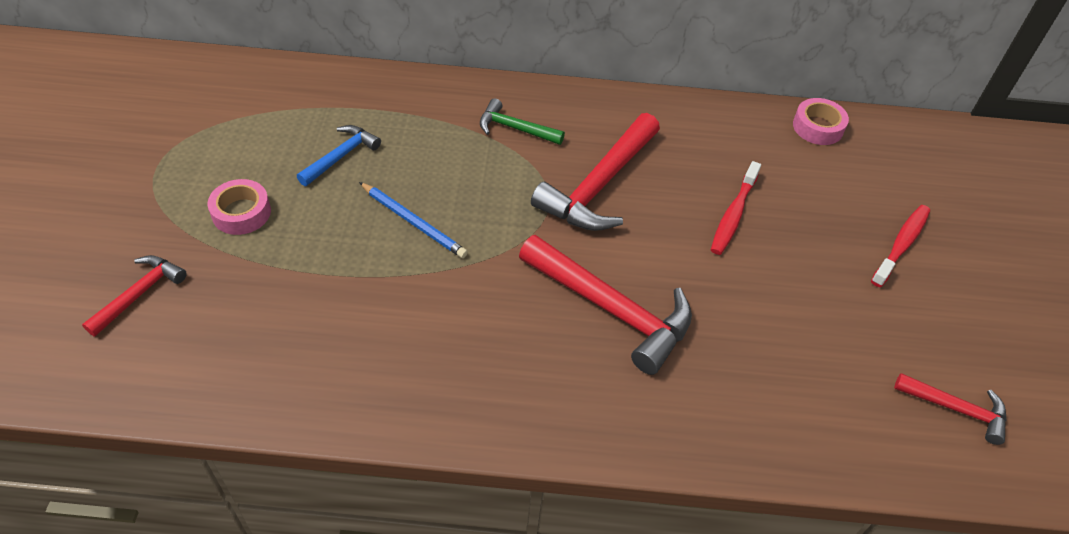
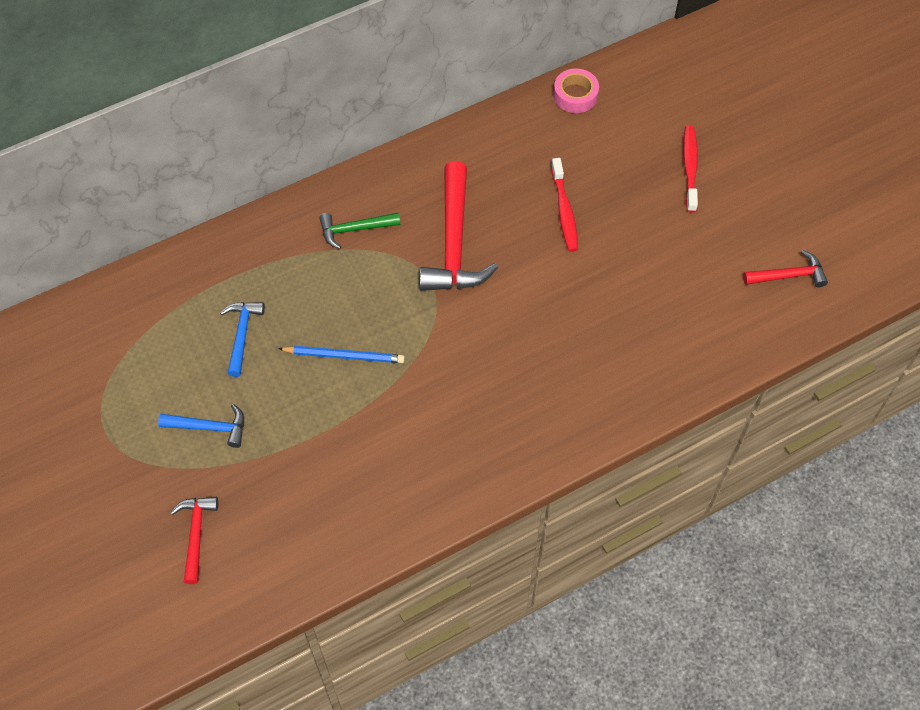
camera: 30 degrees left, 10 degrees up
pink tape [208,179,271,235] -> blue hammer [158,404,244,448]
red hammer [519,235,692,375] -> none

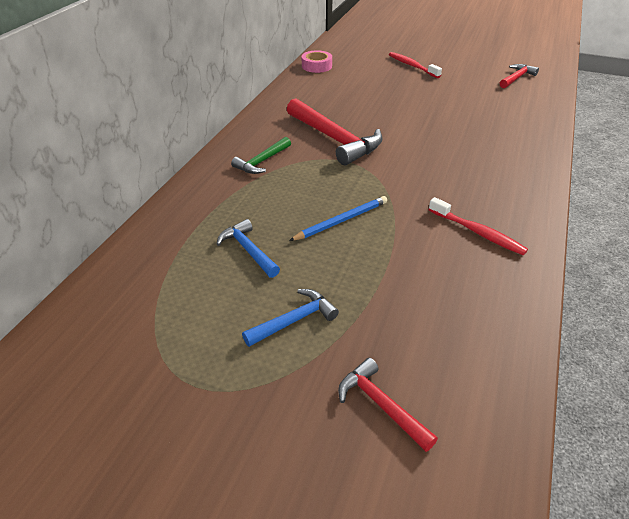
camera: 40 degrees left, 20 degrees down
red toothbrush [551,158,578,252] -> red toothbrush moved to [429,197,528,255]

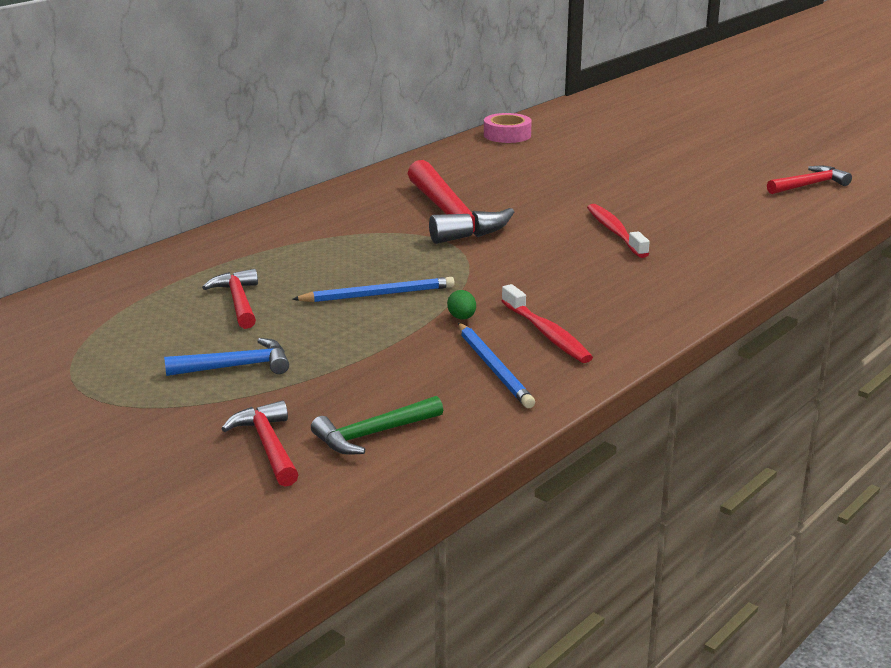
camera: 20 degrees right, 15 degrees down
blue hammer [216,219,280,278] -> red hammer [202,269,258,329]
green hammer [231,137,291,174] -> green hammer moved to [311,396,443,455]
red toothbrush [389,52,442,78] -> red toothbrush moved to [587,204,650,258]
none -> green egg [447,290,476,319]
none -> blue pencil [458,323,535,408]

